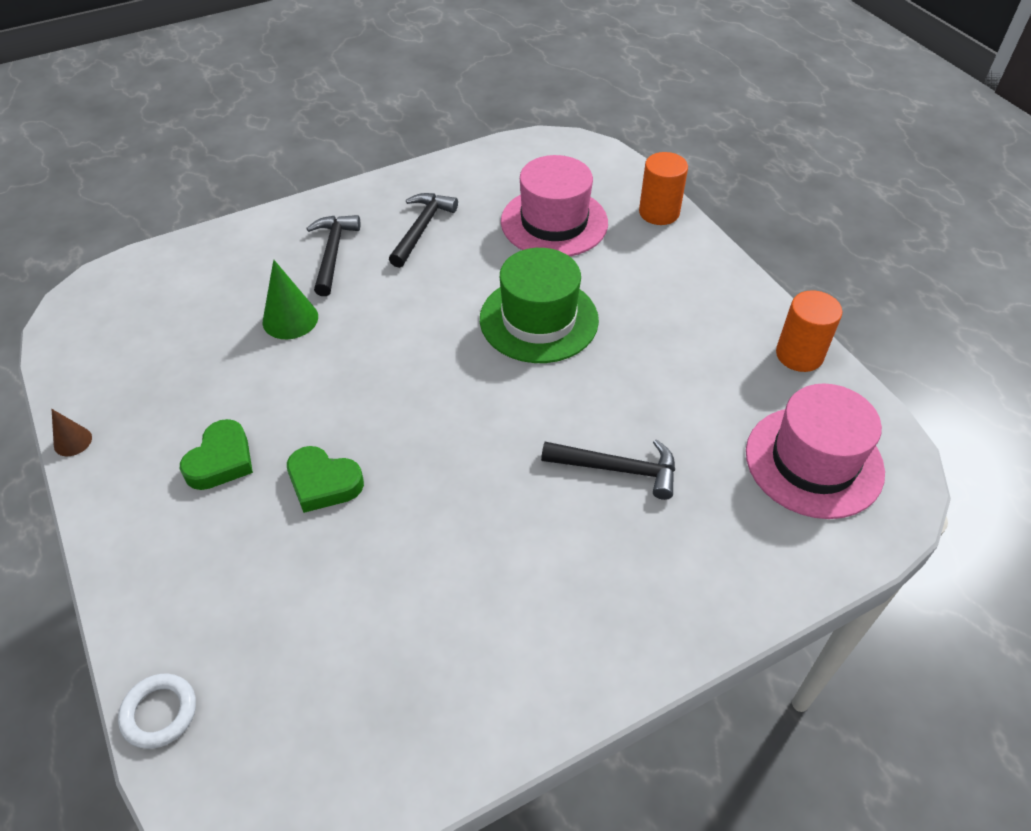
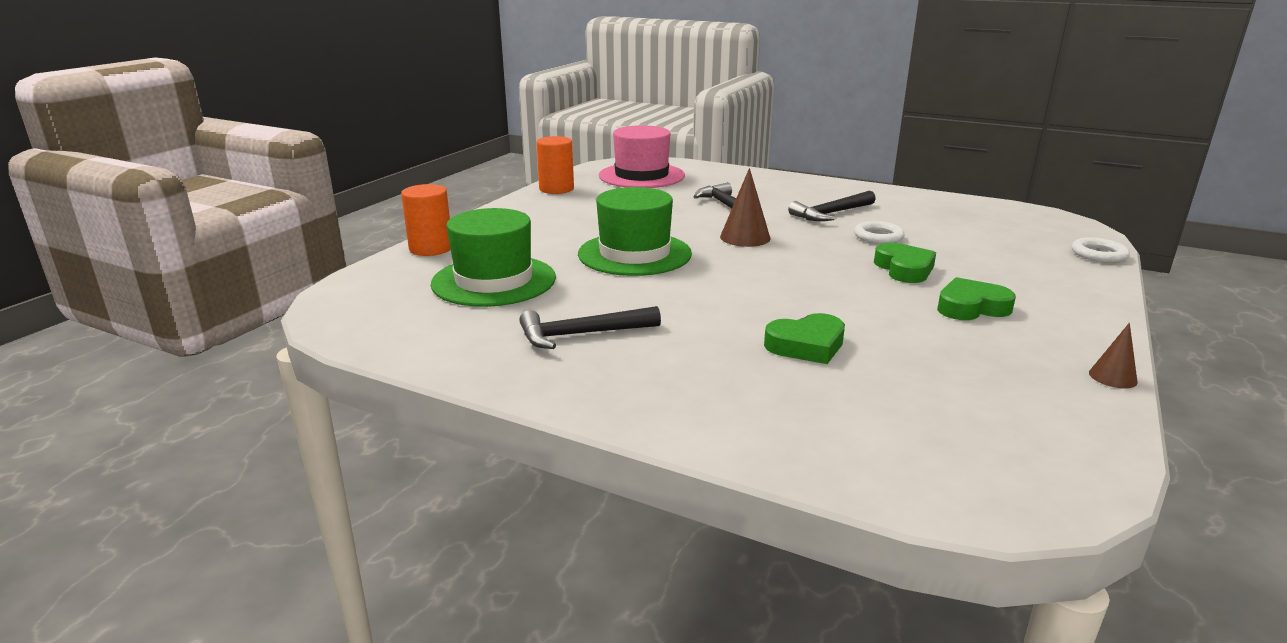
camera: 125 degrees left, 25 degrees down
green cone [263,260,318,339] -> green heart [764,313,845,364]
black hammer [306,215,360,296] -> black hammer moved to [788,191,876,221]
pink hat [501,155,608,256] -> green hat [431,208,556,307]
none -> brown cone [720,168,770,247]
none -> white ring [854,221,904,244]

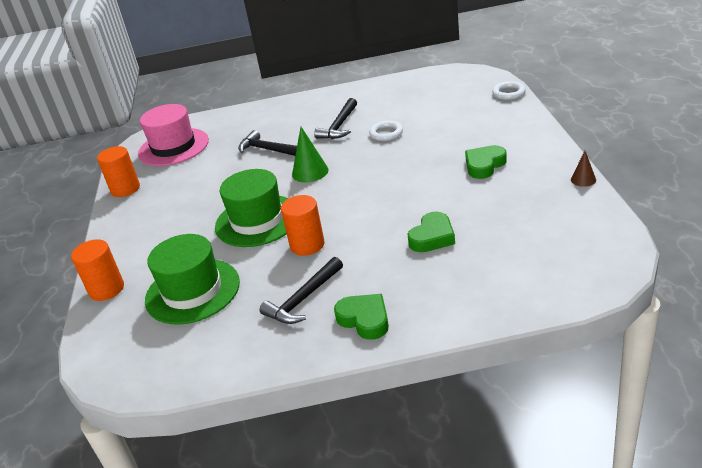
camera: 30 degrees left, 10 degrees up
brown cone [720,168,770,247] -> green cone [292,127,328,183]
green heart [874,243,936,283] -> green heart moved to [334,294,389,340]
none -> orange cylinder [281,195,324,256]

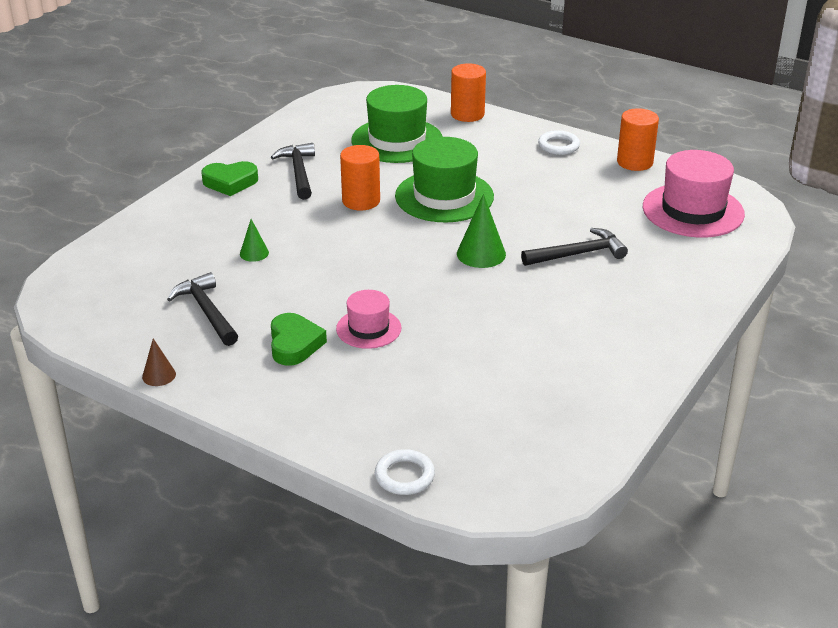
camera: 125 degrees right, 0 degrees up
black hammer [314,98,357,139] -> black hammer moved to [167,272,238,346]
white ring [369,121,403,141] -> white ring moved to [538,130,580,155]
green heart [408,211,455,252] -> green cone [240,219,269,262]
none -> pink hat [336,290,401,349]

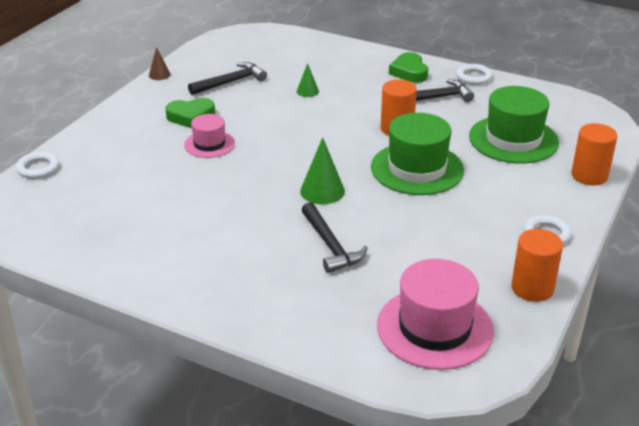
camera: 85 degrees right, 0 degrees up
none -> white ring [456,64,493,85]

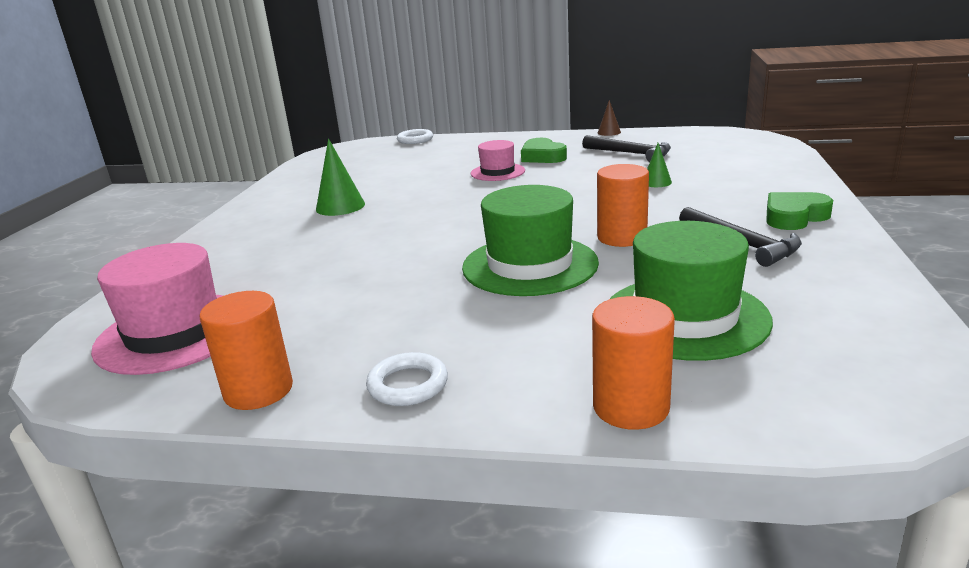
camera: 75 degrees right, 10 degrees down
green cone [300,137,345,204] -> green cone moved to [316,138,365,216]
black hammer [302,202,368,273] -> none
white ring [456,64,493,85] -> none

